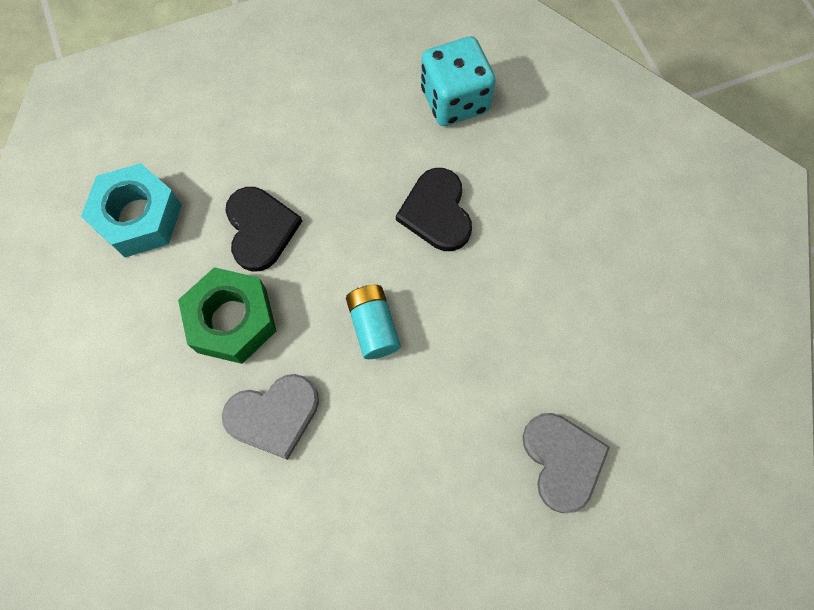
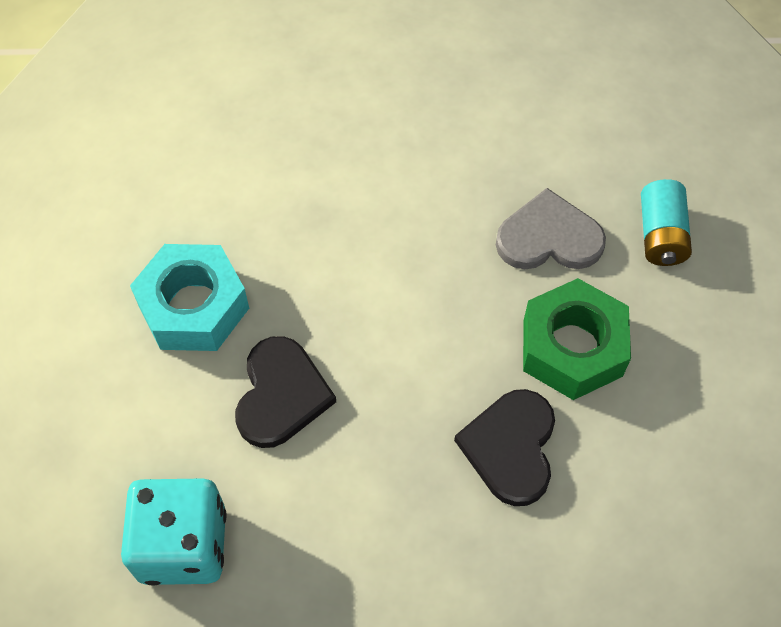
camera: 160 degrees left, 10 degrees down
turquoise nut [81,163,182,257] -> turquoise nut moved to [130,244,249,351]
turquoise battery [346,285,401,359] -> turquoise battery moved to [641,179,692,266]
grey heart [522,413,610,513] -> none

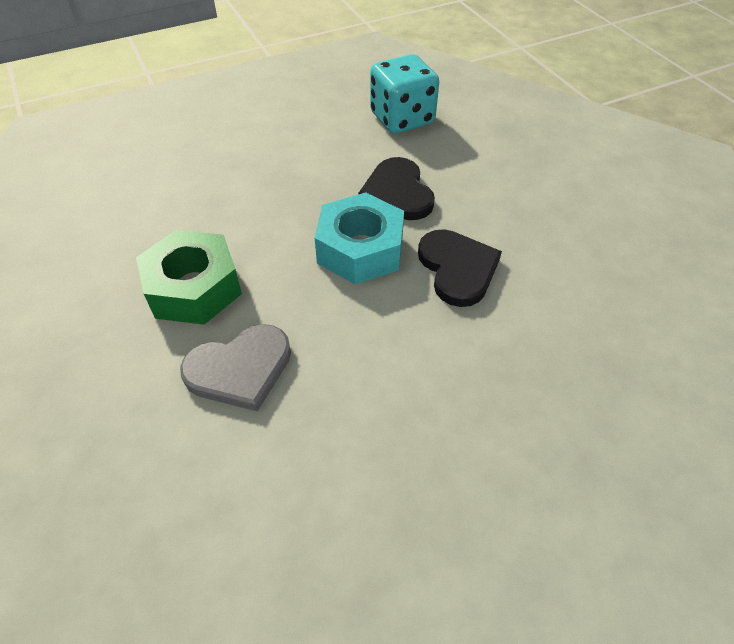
camera: 155 degrees right, 10 degrees down
turquoise nut [130,244,249,351] -> turquoise nut moved to [315,192,404,284]
black heart [454,389,555,506] -> black heart moved to [418,229,502,307]
turquoise battery [641,179,692,266] -> none

